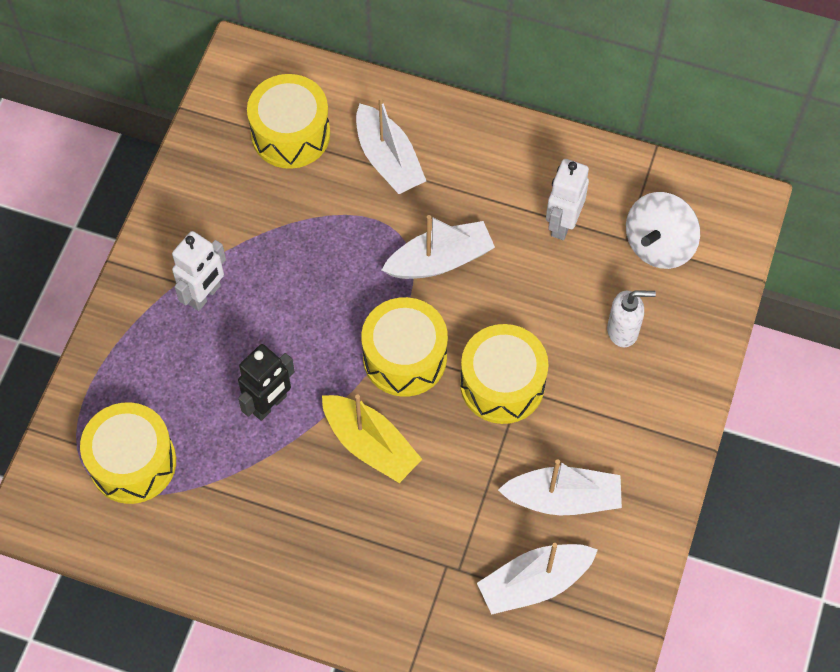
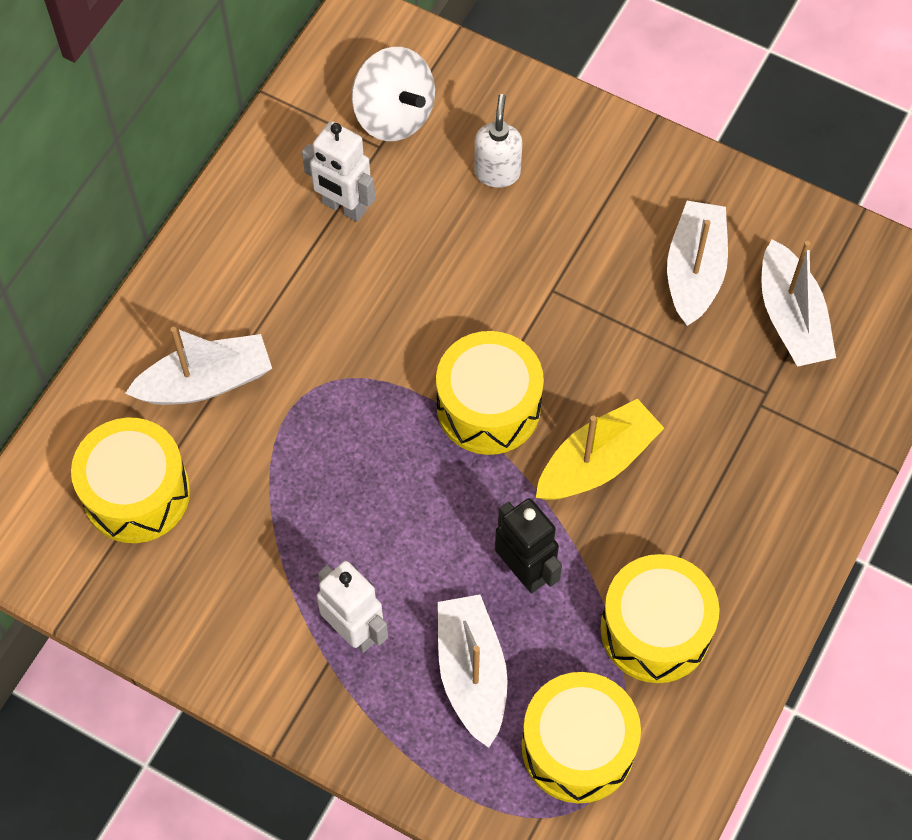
camera: 80 degrees left, 0 degrees up
white boat [382,215,495,279] -> white boat moved to [438,595,508,748]
yellow drum [460,324,548,424] -> yellow drum moved to [600,554,720,683]

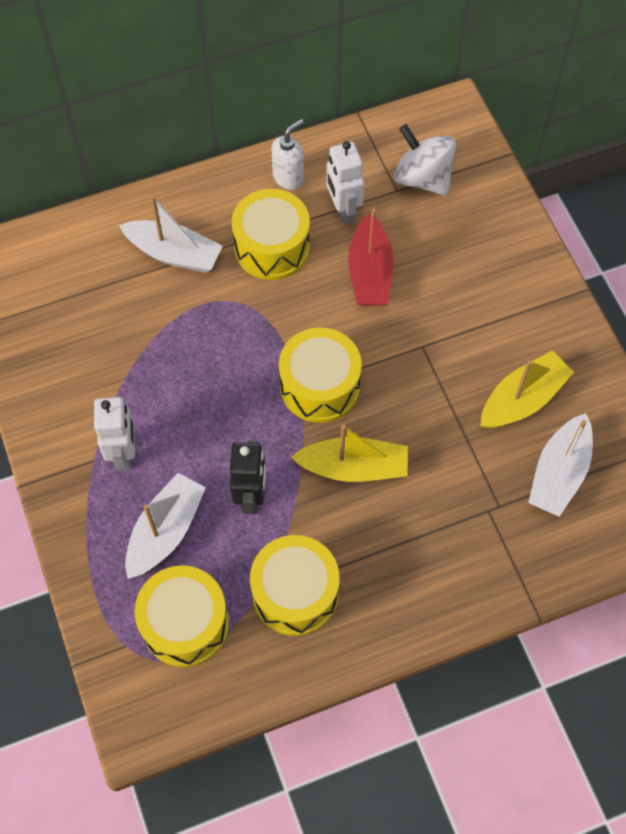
camera: 40 degrees right, 0 degrees up
yellow drum [71,418,190,543] -> yellow drum moved to [232,189,310,280]
white spinning top [352,47,435,141] -> white spinning top turned 135 degrees clockwise [394,124,456,196]
white soap dispenser [474,94,522,188] -> white soap dispenser moved to [271,119,304,190]
white boat [667,201,728,326] -> yellow boat [480,351,574,428]
none -> red boat [348,209,393,306]

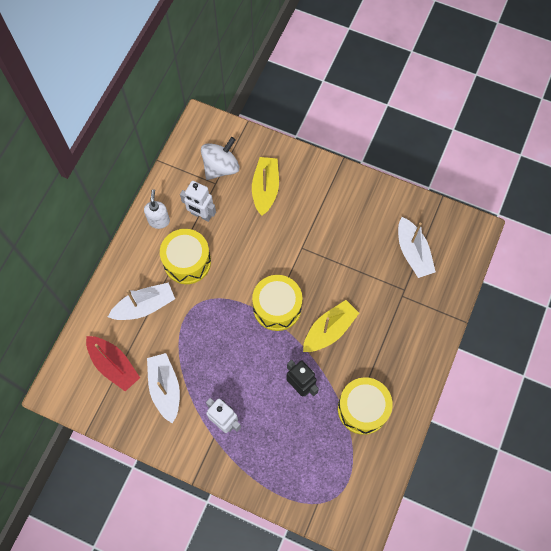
camera: 45 degrees left, 5 degrees up
white boat [125,473,206,579] -> white boat moved to [147,353,180,424]
yellow drum [134,565,229,667] -> none
red boat [348,209,393,306] -> red boat moved to [86,336,140,392]
white spinning top [394,124,456,196] -> white spinning top turned 135 degrees clockwise [201,137,239,180]
yellow boat [480,351,574,428] -> yellow boat moved to [252,157,279,216]

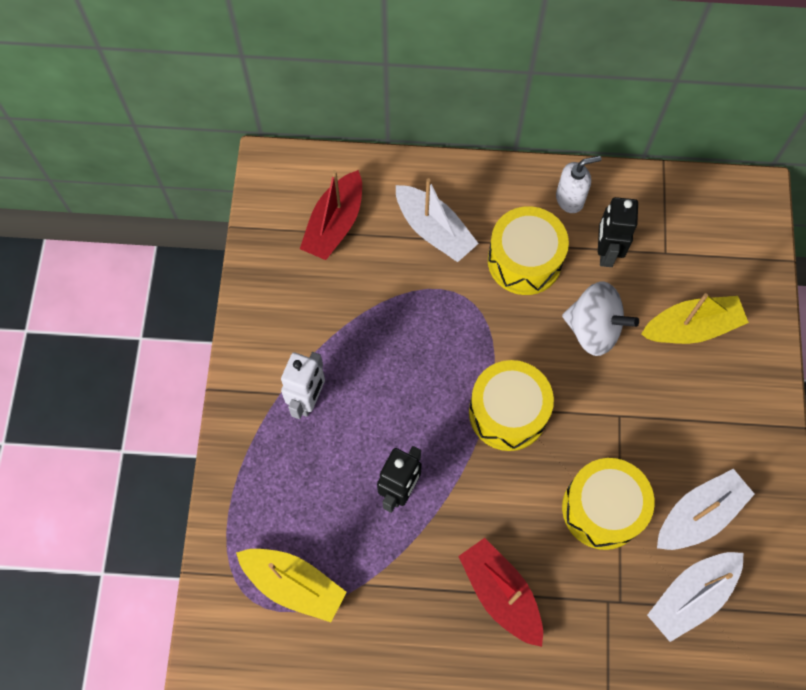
camera: 70 degrees right, 0 degrees up
white boat [147,353,180,424] -> white boat moved to [657,469,755,550]
white robot [180,181,216,222] -> black robot [598,197,638,267]
white spinning top [201,137,239,180] -> white spinning top moved to [562,281,639,356]
yellow boat [303,300,359,352] -> yellow boat moved to [236,549,347,622]
yellow drum [338,377,393,435] -> yellow drum moved to [562,458,655,550]
none -> red boat [458,538,543,647]

